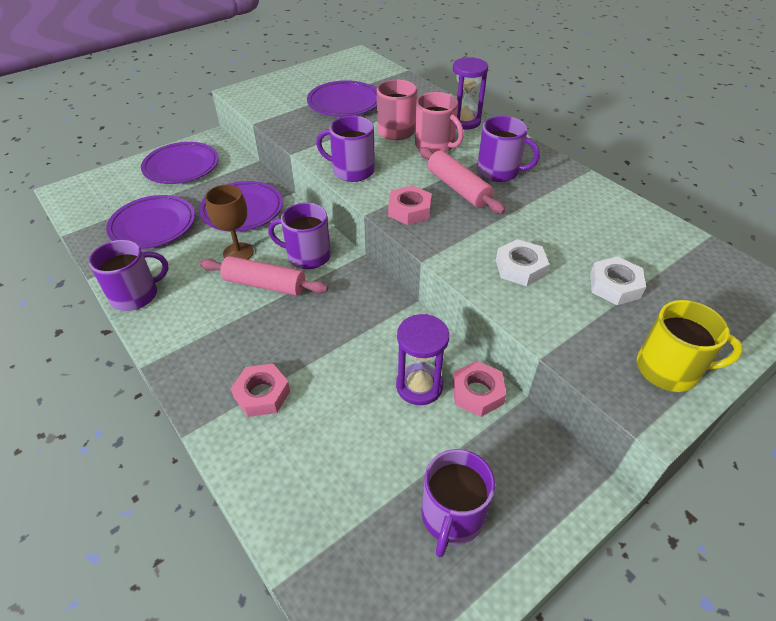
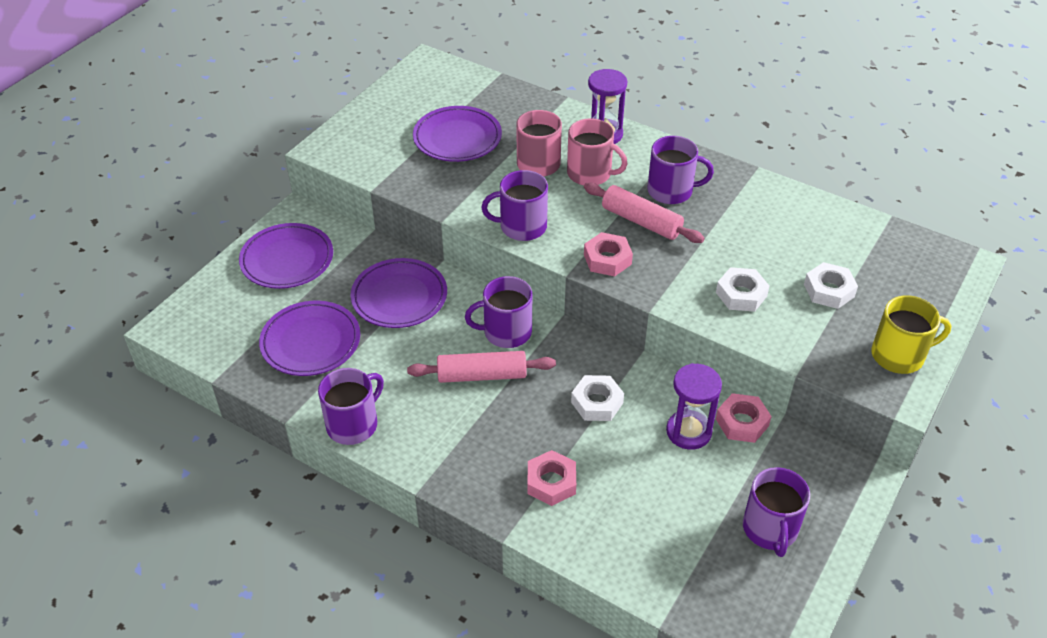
camera: 20 degrees left, 0 degrees up
brown goblet [205,184,254,260] -> none
none -> white nut [571,375,624,421]

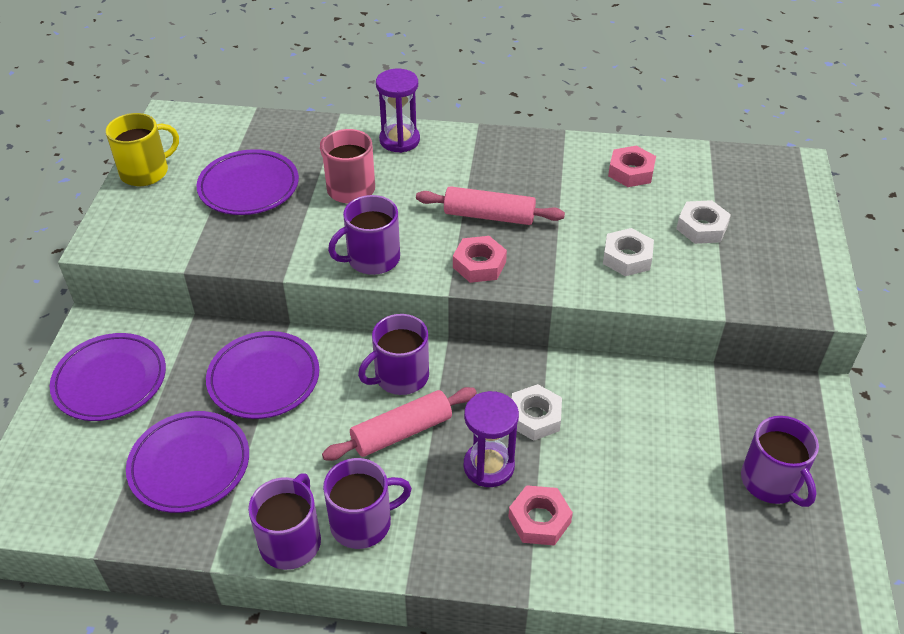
camera: 25 degrees left, 0 degrees up
pink mug [567,118,627,185] -> none
purple mug [647,136,714,204] -> purple mug moved to [323,458,412,549]
purple hourglass [666,363,722,450] -> purple hourglass moved to [464,391,519,487]
pink nut [716,393,772,443] -> pink nut moved to [608,146,656,187]
yellow mug [871,295,952,374] -> yellow mug moved to [106,113,179,186]

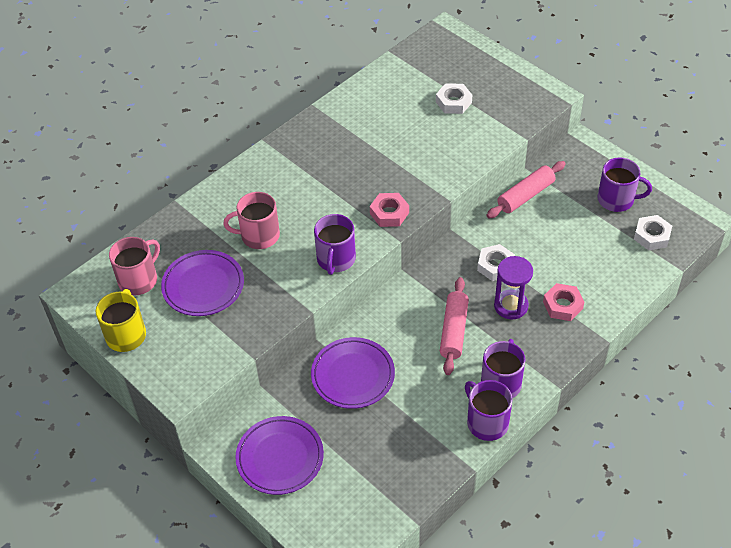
camera: 50 degrees left, 5 degrees up
purple plate [126,411,249,513] -> none
purple mug [358,314,429,395] -> none
purple hourglass [376,69,420,153] -> none
pink rolling pin [416,186,565,225] -> pink rolling pin moved to [486,161,565,218]
white nut [603,228,654,276] -> white nut moved to [634,215,672,250]
pink nut [608,146,656,187] -> none
none -> pink mug [109,237,160,295]

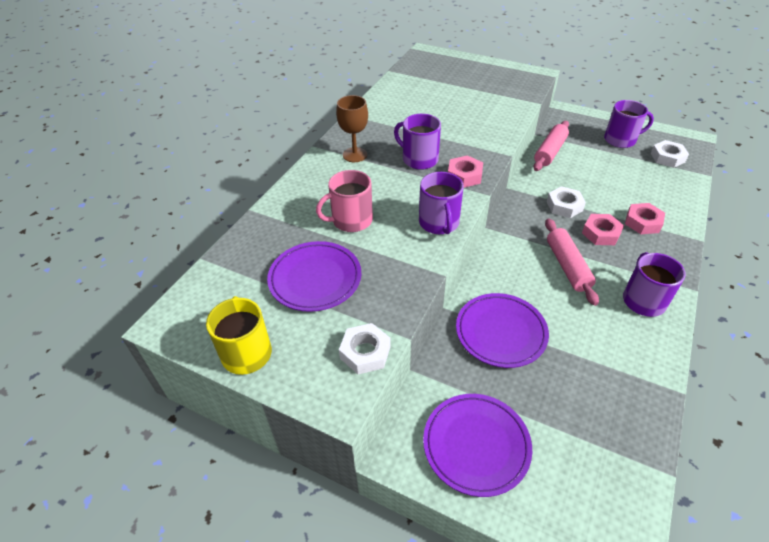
camera: 20 degrees left, 5 degrees down
pink mug [109,237,160,295] -> none
white nut [436,83,472,114] -> white nut moved to [339,323,391,374]
purple mug [465,380,512,441] -> purple mug moved to [394,114,441,170]
purple hourglass [494,256,533,320] -> pink nut [582,214,624,245]
none -> brown goblet [336,95,368,162]

